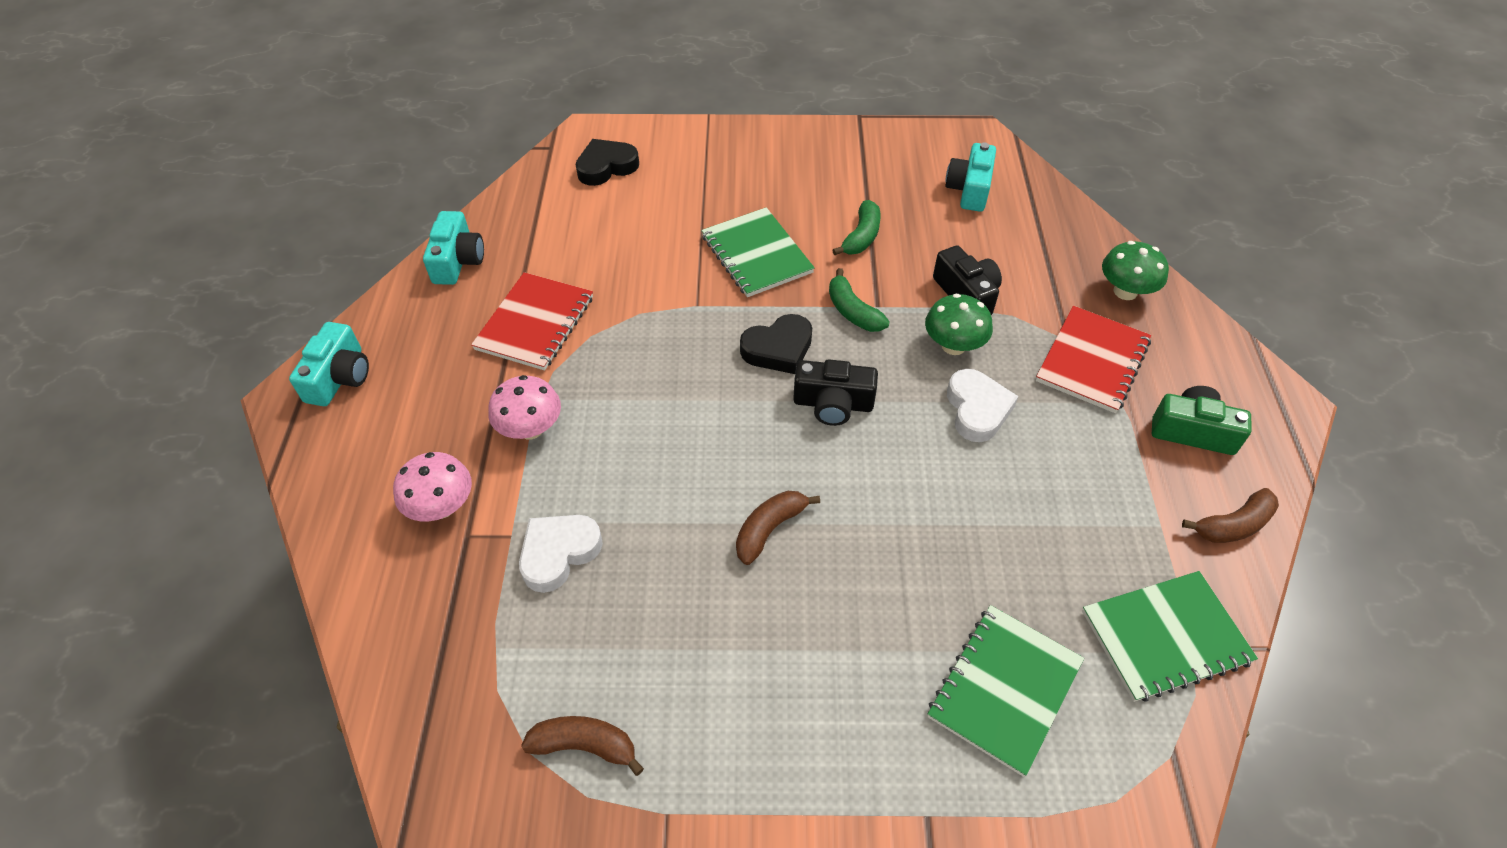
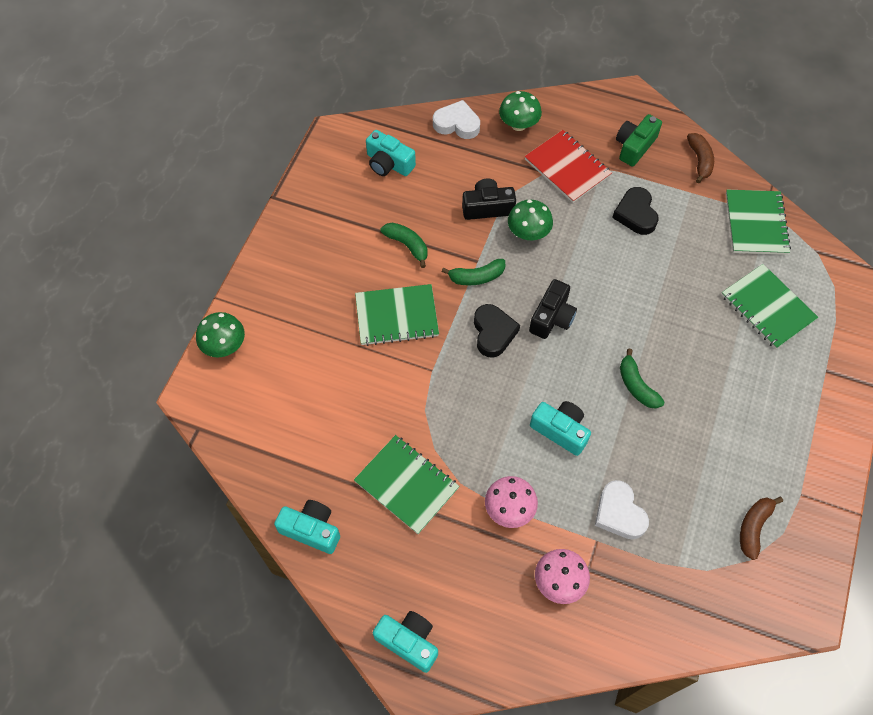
camera: 70 degrees left, 10 degrees up
red notebook [471,272,593,371] -> green notebook [354,435,459,534]
black heart [575,139,639,186] -> black heart moved to [612,187,659,235]
brown banana [736,491,820,565] -> green banana [620,349,664,409]
white heart [947,369,1019,442] -> white heart moved to [433,100,480,139]
none -> green mushroom [196,312,245,357]
none -> turquoise camera [530,401,591,456]

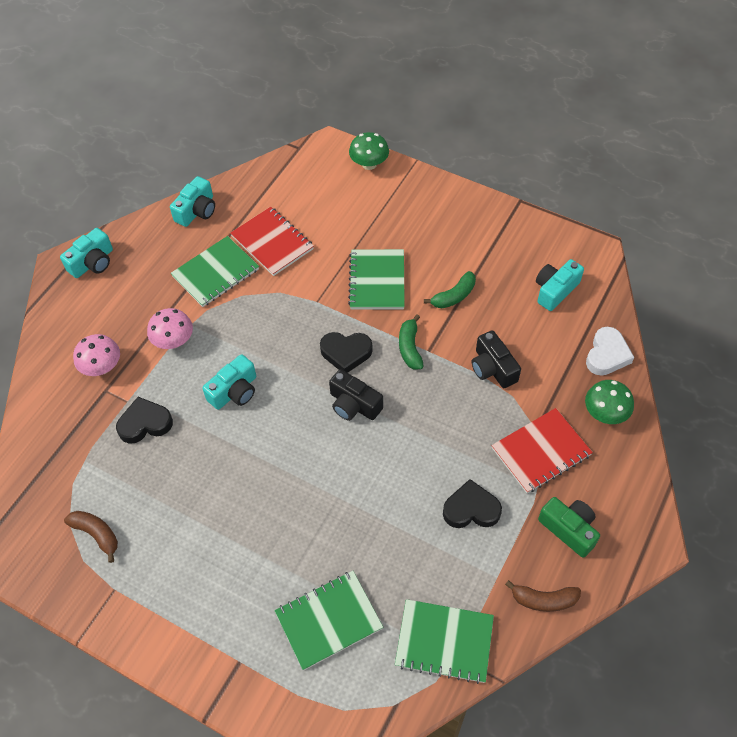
camera: 100 degrees right, 5 degrees down
black camera [462,179,516,220] -> black camera turned 150 degrees clockwise [472,330,521,388]
green mushroom [508,200,553,240] -> none
white heart [595,480,649,539] -> black heart [116,397,173,444]
green banana [620,349,664,409] -> none
none -> red notebook [231,207,314,276]

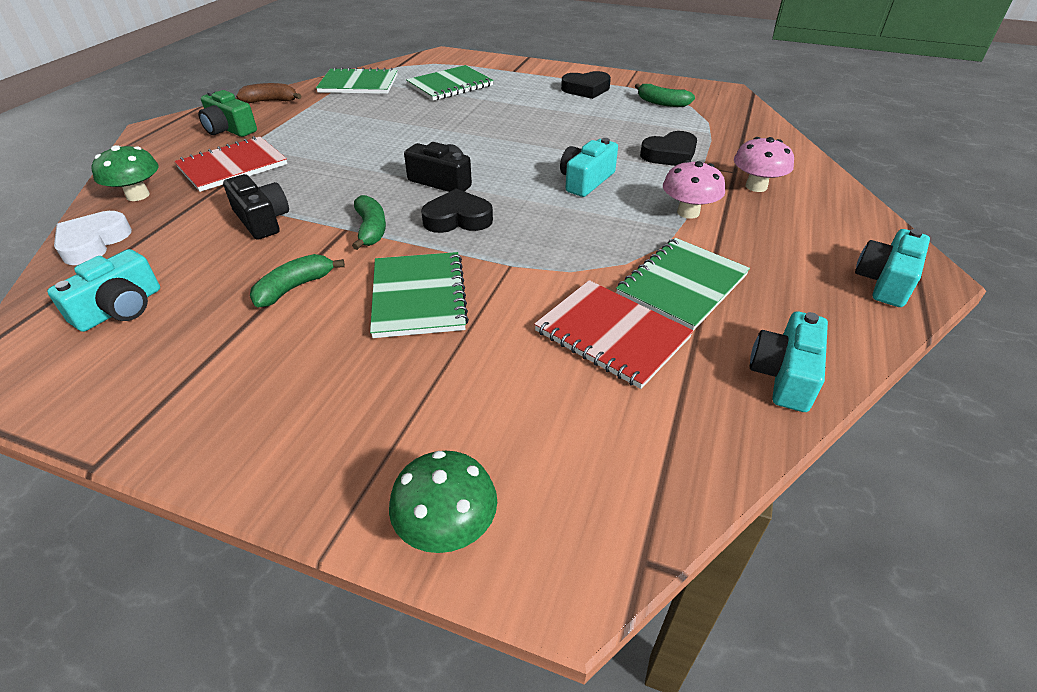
camera: 170 degrees right, 15 degrees down
brown banana [64,511,118,563] -> green banana [635,84,695,107]
black heart [443,479,502,528] -> black heart moved to [561,71,611,99]

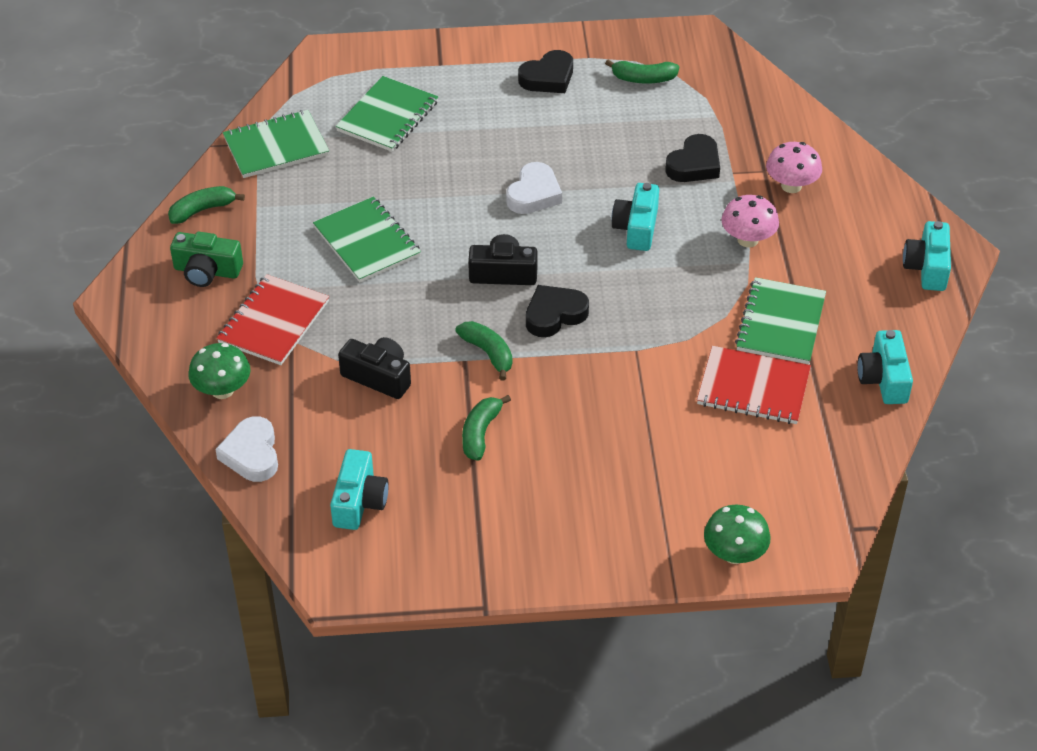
camera: 25 degrees left, 5 degrees up
brown banana [236,83,301,103] -> green banana [168,186,245,224]
green notebook [370,252,469,338] -> green notebook moved to [313,196,421,283]
none -> white heart [506,162,562,214]

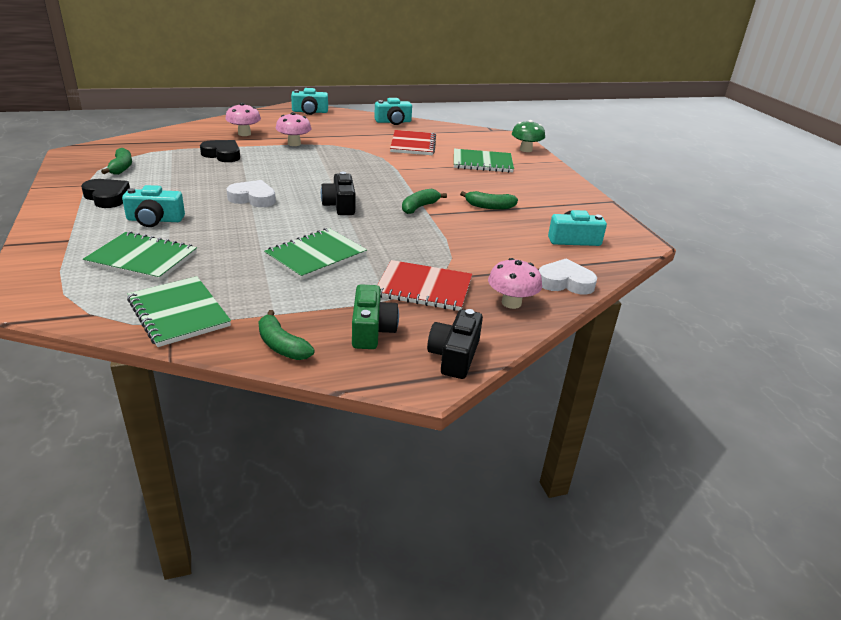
camera: 105 degrees left, 15 degrees down
green mushroom [188,343,250,399] -> pink mushroom [488,258,542,309]
white heart [215,416,278,482] -> white heart turned 150 degrees counterclockwise [539,258,597,295]
black camera [338,337,411,399] -> black camera moved to [427,309,483,379]
black heart [526,285,589,337] -> none
turquoise camera [611,183,659,251] -> turquoise camera moved to [122,185,185,227]
green notebook [735,277,826,364] -> green notebook moved to [454,149,514,173]

